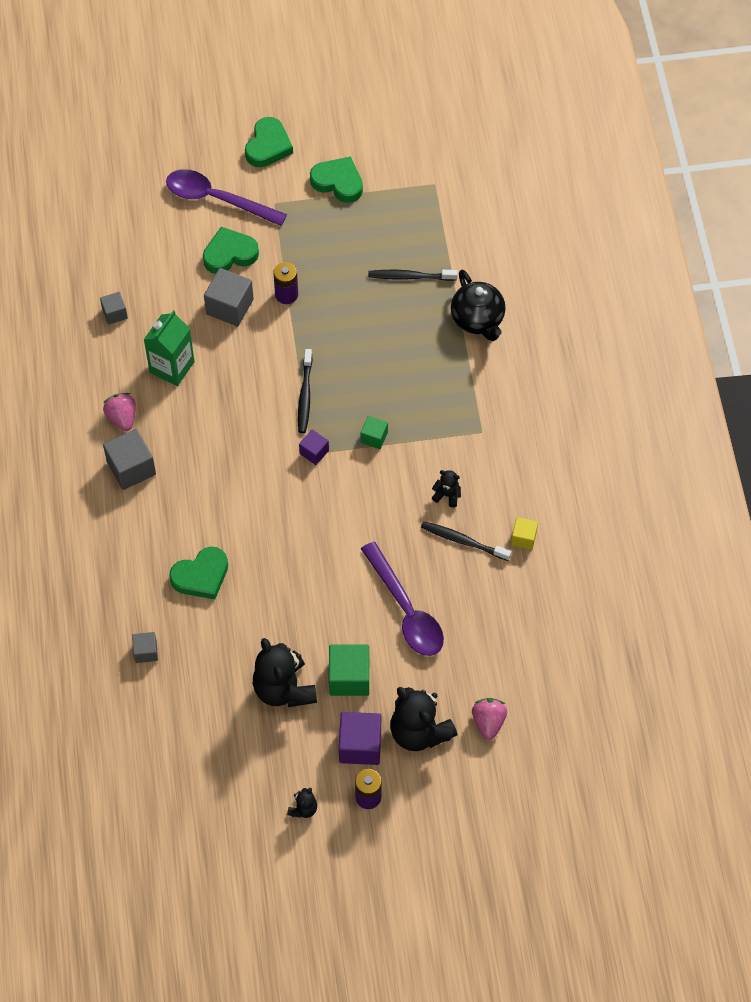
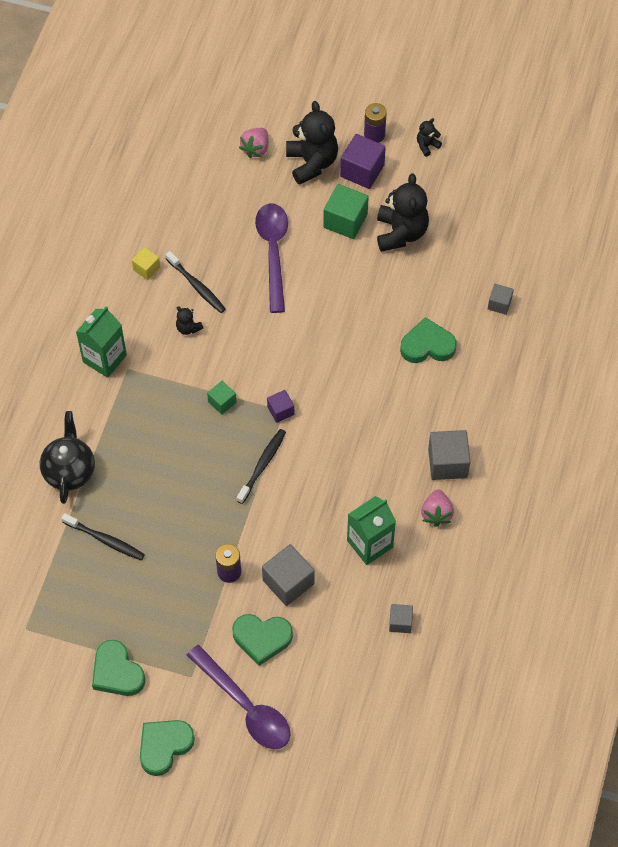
camera: 155 degrees left, 0 degrees up
none -> green carton [76,306,127,378]

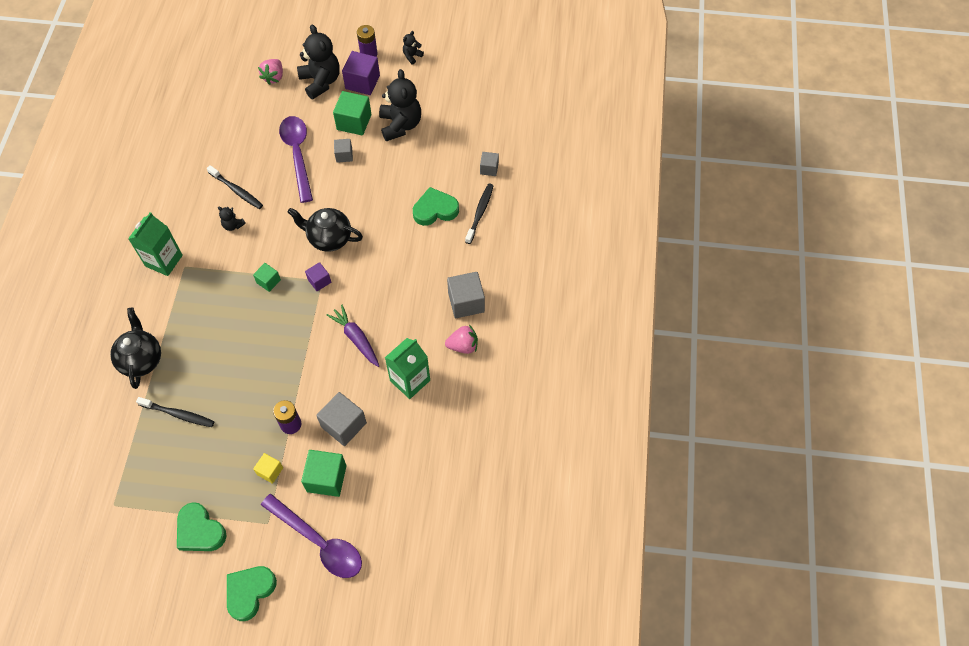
camera: 10 degrees left, 0 degrees up
yellow cube [132,247,160,280] -> yellow cube moved to [253,453,283,484]
green heart [232,614,293,666] -> green cube [301,450,346,497]
black toothbrush [236,429,286,504] -> black toothbrush moved to [465,184,494,244]
grey cube [389,604,413,633] -> grey cube moved to [334,139,353,163]
pink strawberry [421,489,454,527] -> pink strawberry turned 90 degrees counterclockwise [445,325,478,354]
none -> black teapot [288,208,363,252]
none -> purple carrot [327,305,379,367]

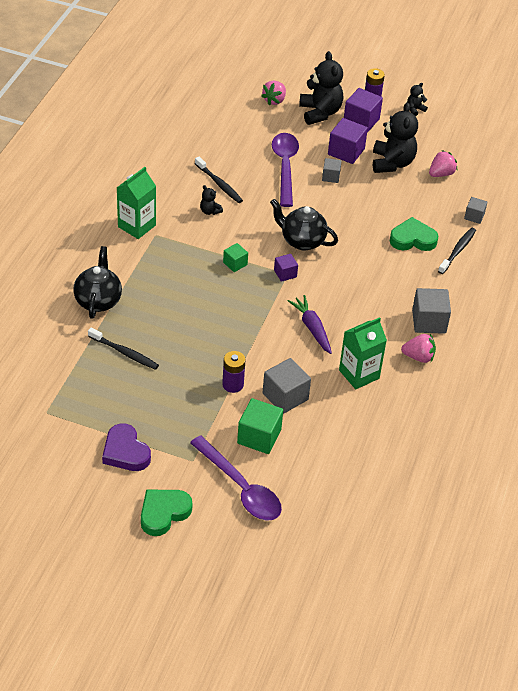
camera: 10 degrees right, 15 degrees down
green heart [177,502,226,551] -> purple heart [102,424,151,471]
yellow cube [253,453,283,484] -> none
green cube [333,91,371,135] -> purple cube [328,118,368,164]
none -> pink strawberry [429,150,457,177]

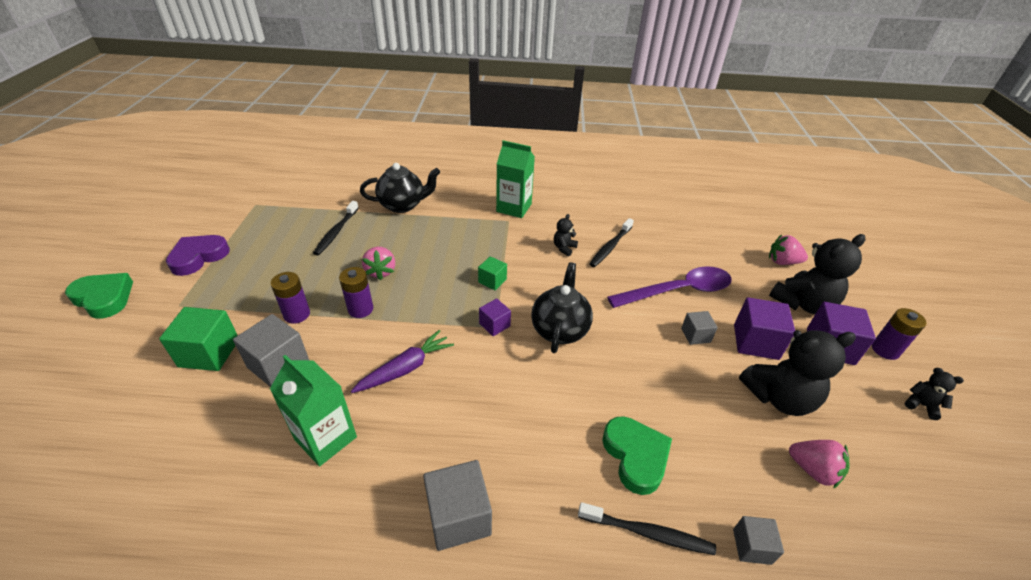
camera: 75 degrees right, 5 degrees down
purple spoon [190,435,282,520] -> none
pink strawberry [401,334,436,363] -> pink strawberry moved to [362,247,395,280]
none -> purple battery [339,267,373,318]

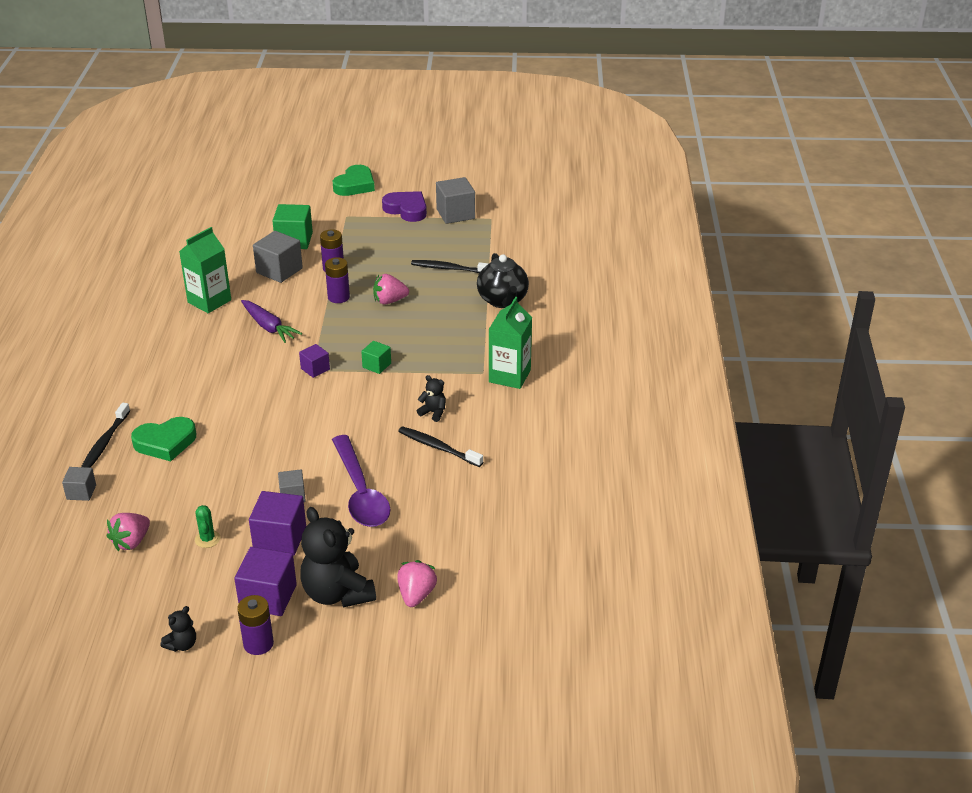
camera: 90 degrees right, 5 degrees down
grey cube [423,460,492,551] -> grey cube moved to [436,177,475,224]
black teapot [531,262,593,353] -> none
black teddy bear [739,330,856,416] -> green cactus [195,505,220,548]

